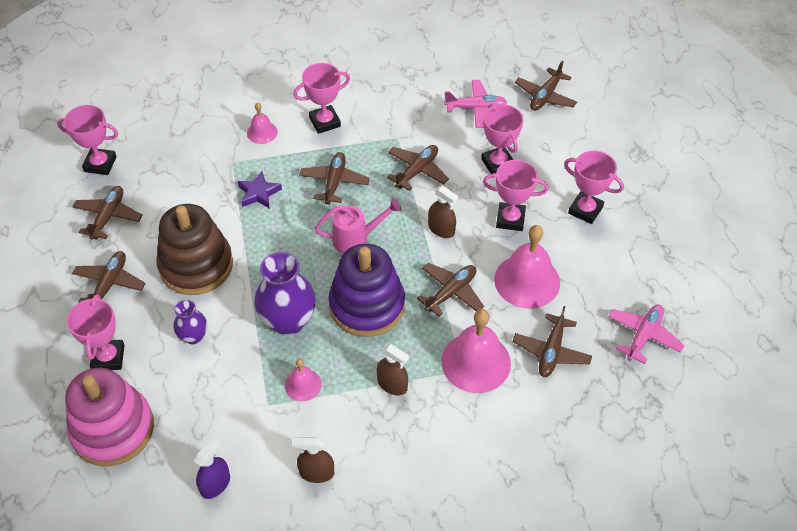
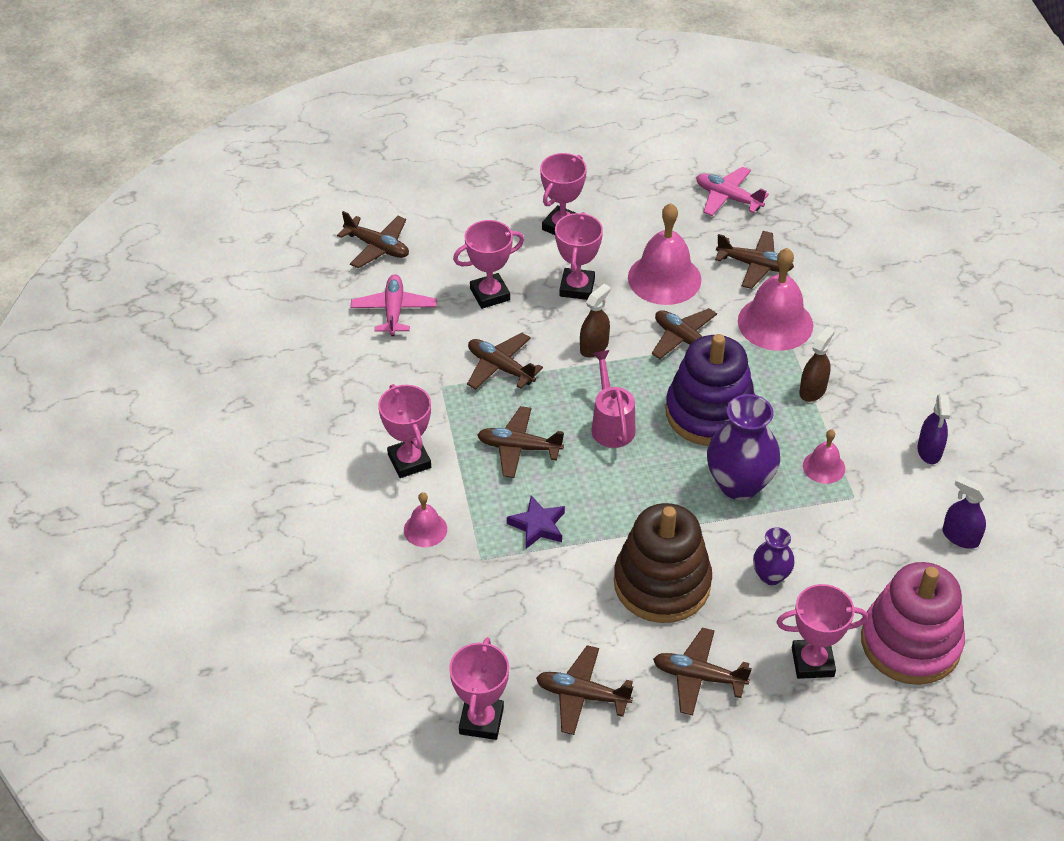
camera: 90 degrees left, 5 degrees down
brown spray bottle [293,437,334,483] -> purple spray bottle [917,394,950,464]

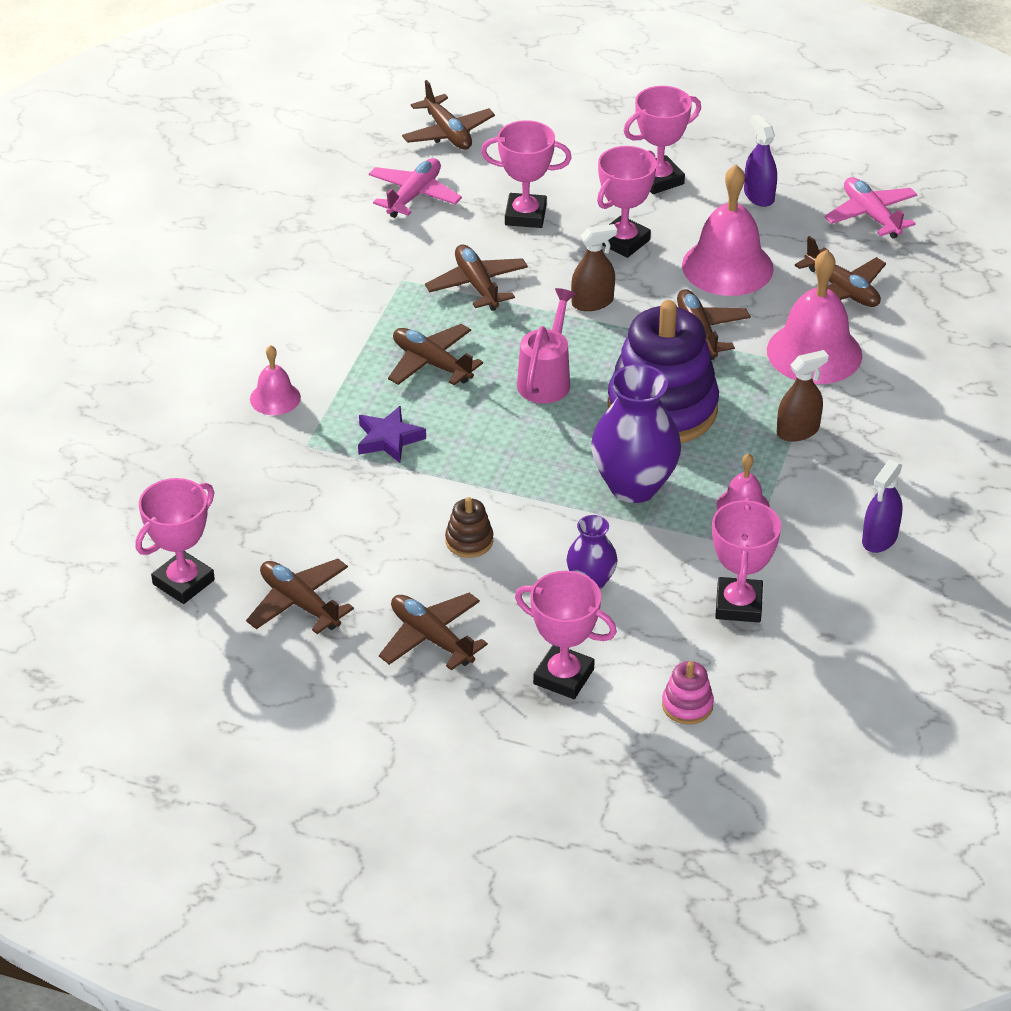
camera: 30 degrees right, 5 degrees down
pink trophy [378,384,431,478] -> pink trophy moved to [712,498,781,622]
brown stacking toy [614,503,712,623] -> brown stacking toy [445,497,493,558], size x0.41
pink stacking toy [861,562,965,685] -> pink stacking toy [662,661,714,725], size x0.41
purple spray bottle [943,476,988,549] -> purple spray bottle moved to [744,114,777,207]

